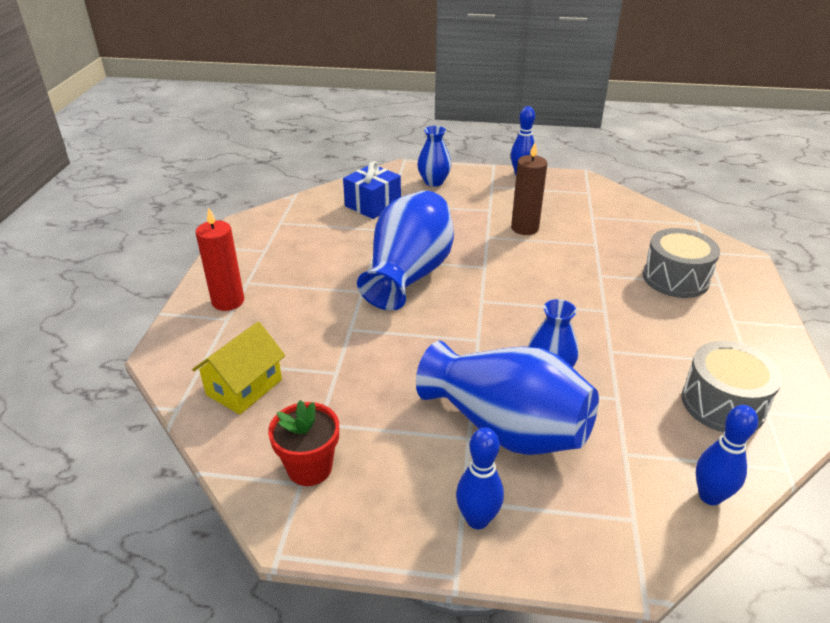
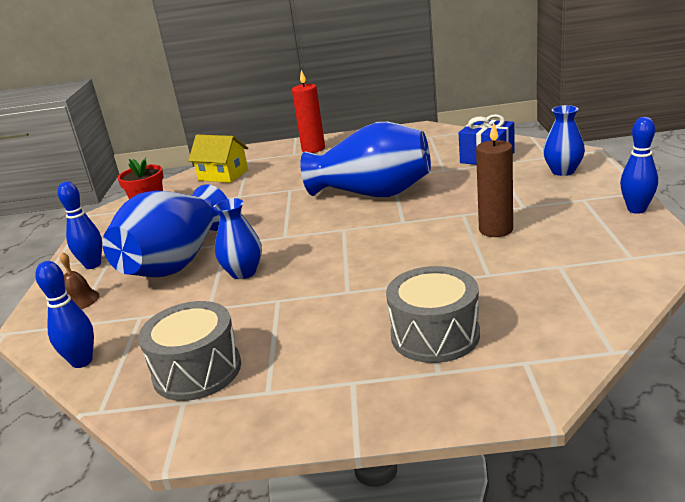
camera: 85 degrees right, 10 degrees down
none -> brown bell [60,252,99,309]

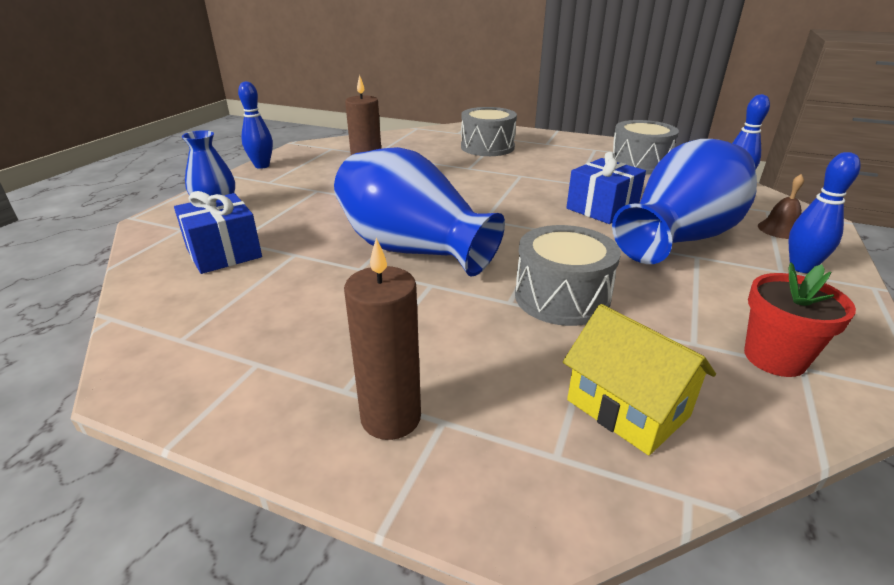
camera: 160 degrees left, 5 degrees up
blue vase [213,198,262,279] -> blue gift [566,152,646,224]
red candle [292,70,325,153] -> brown candle [344,238,421,440]
none -> grey drum [515,225,621,326]

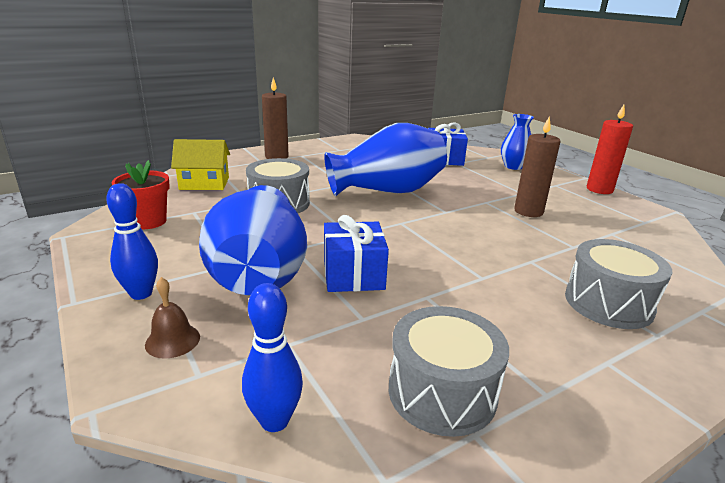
camera: 125 degrees right, 5 degrees down
blue bowling pin [238,81,273,169] -> red candle [587,105,633,194]

